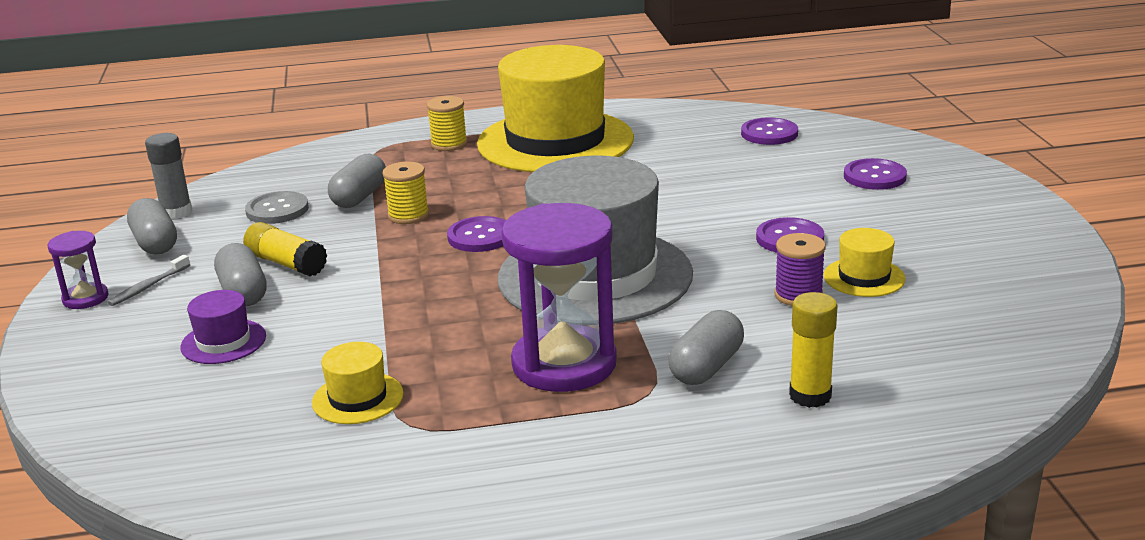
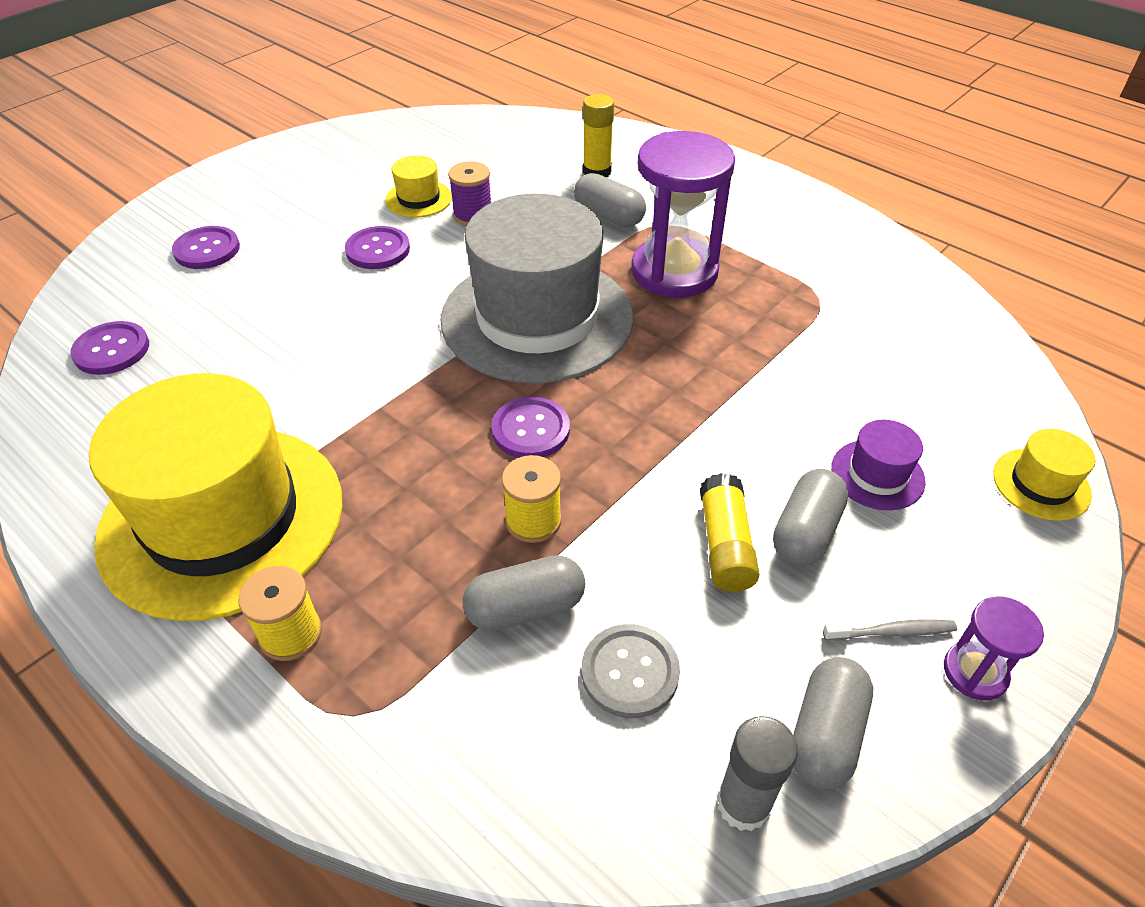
camera: 130 degrees left, 20 degrees up
yellow hat [312,342,404,424] -> yellow hat moved to [993,429,1095,521]
grey capsule [668,310,744,385] -> grey capsule turned 45 degrees clockwise [574,173,646,227]

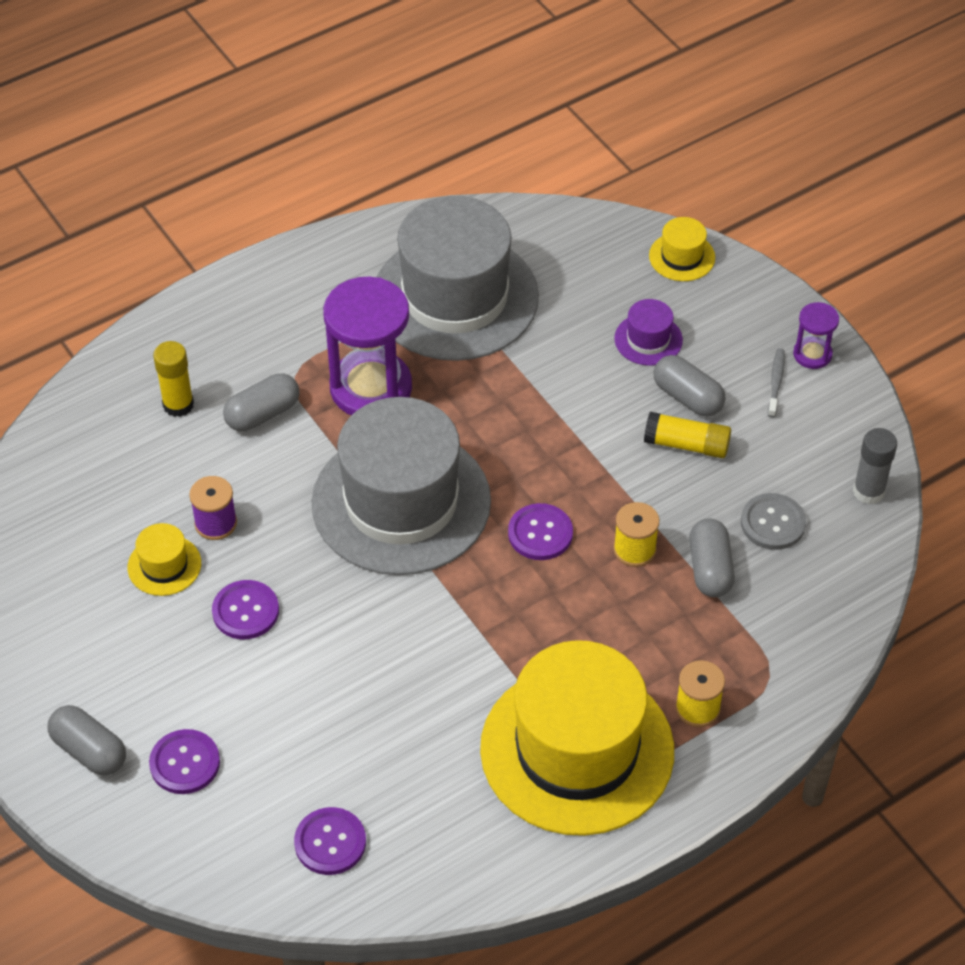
camera: 75 degrees left, 5 degrees up
grey capsule [793,657,873,790] -> grey capsule moved to [48,705,126,776]
none -> grey hat [377,196,539,361]

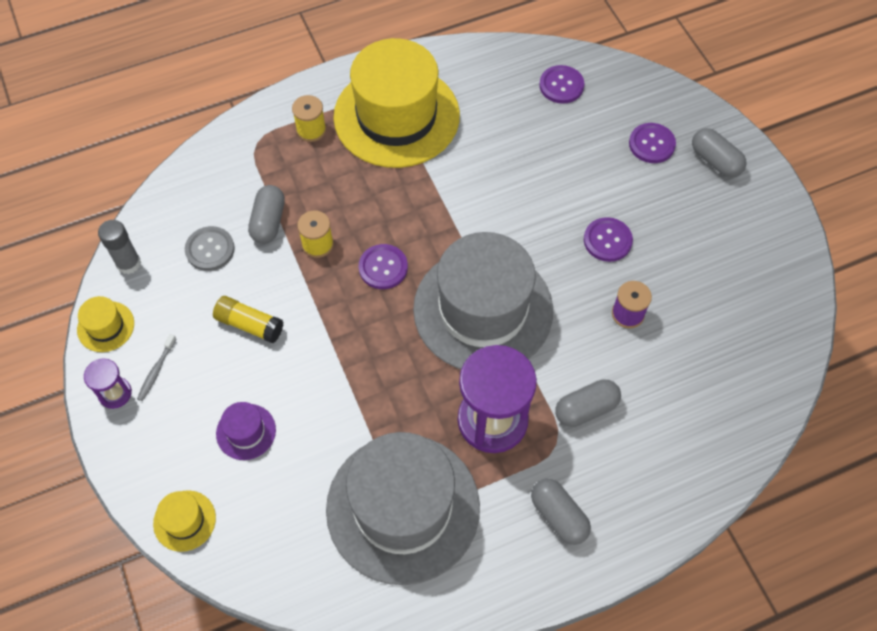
camera: 170 degrees left, 10 degrees up
yellow hat [128,523,201,596] -> yellow hat moved to [77,296,134,352]
yellow glue stick [153,341,194,417] -> none
grey capsule [653,355,726,416] -> grey capsule moved to [531,479,591,545]

